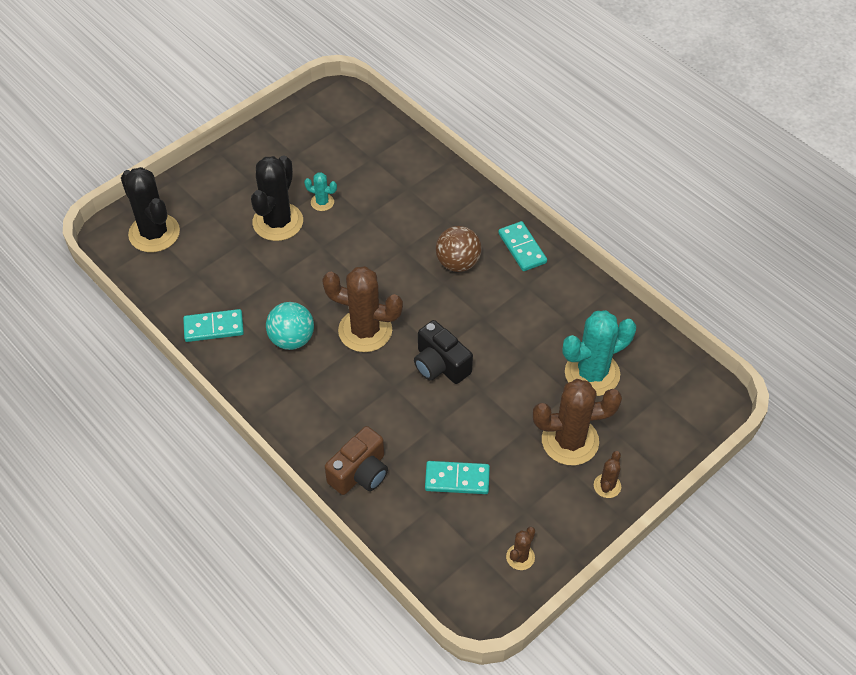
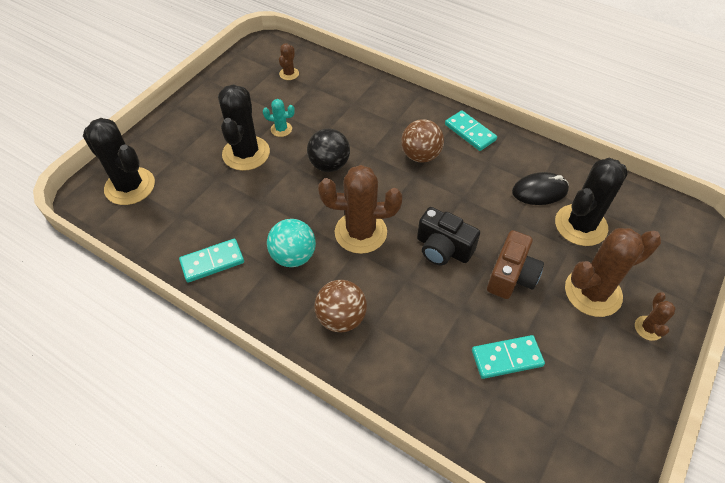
camera: 15 degrees left, 0 degrees up
brown camera [325,426,388,495] -> brown camera moved to [487,230,544,299]
brown cactus [506,527,535,570] -> brown cactus moved to [279,44,299,80]
turquoise cactus [563,310,636,396] -> black cactus [555,158,628,246]
none -> black ball [307,128,350,172]
none -> brown ball [314,280,367,332]
none -> black mouse [512,172,569,205]

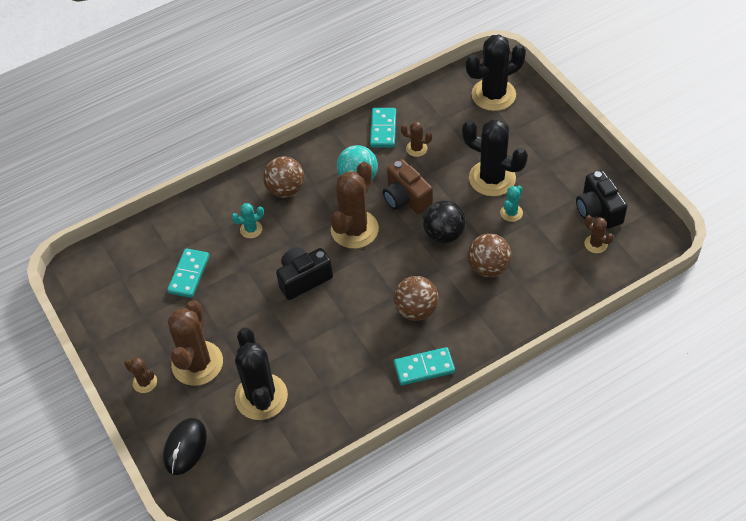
camera: 120 degrees right, 0 degrees up
brown camera [487,230,544,299] -> brown camera moved to [383,159,433,214]
black mouse [512,172,569,205] -> black mouse moved to [163,418,207,475]
none -> turquoise cactus [231,203,264,238]
none -> brown cactus [401,122,432,157]
none -> brown ball [468,233,512,277]
none -> black camera [576,170,627,229]

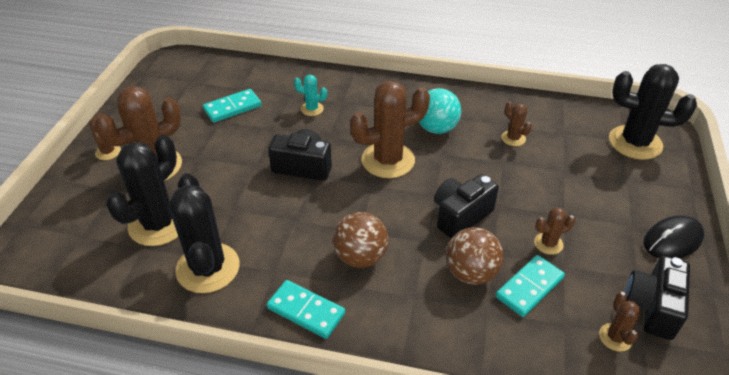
camera: 40 degrees right, 10 degrees down
black mouse [163,418,207,475] -> black mouse moved to [643,215,704,258]
brown ball [263,157,304,198] -> none
turquoise domino [370,108,396,147] -> turquoise domino moved to [496,255,565,317]
brown camera [383,159,433,214] -> none
black ball [423,200,466,243] -> black camera [434,174,499,239]
black cactus [462,119,528,196] -> black cactus moved to [169,173,240,293]
turquoise cactus [500,185,523,222] -> brown cactus [534,207,575,255]

